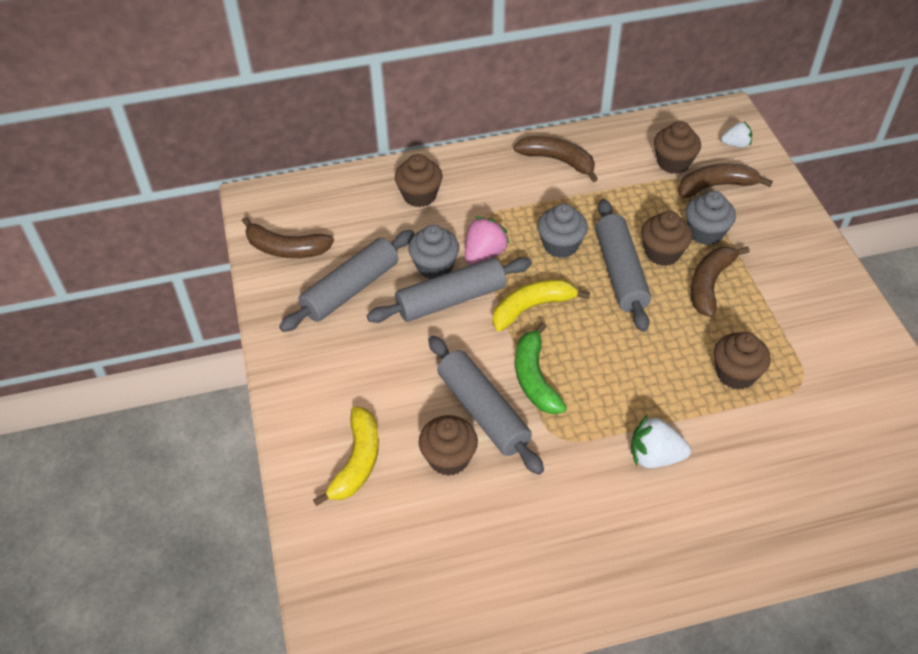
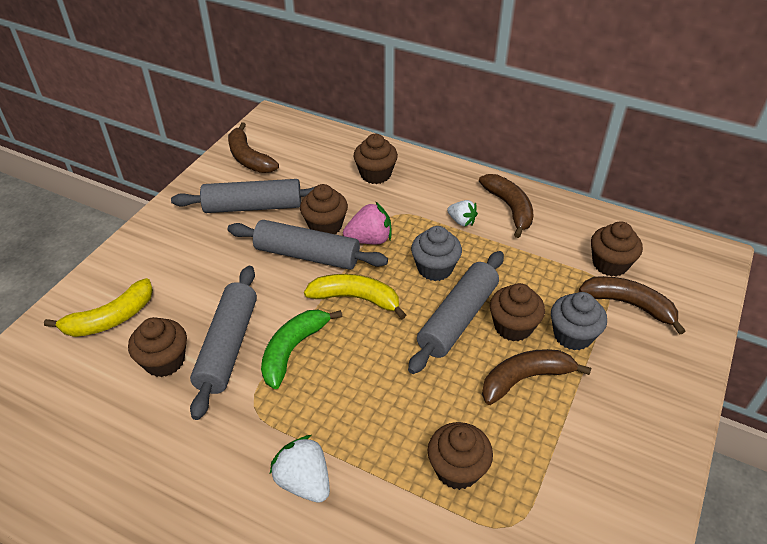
camera: 40 degrees right, 5 degrees down
grey cupcake [408,225,459,279] -> brown cupcake [300,184,348,234]
white strawberry [721,121,752,148] -> white strawberry moved to [447,200,478,226]

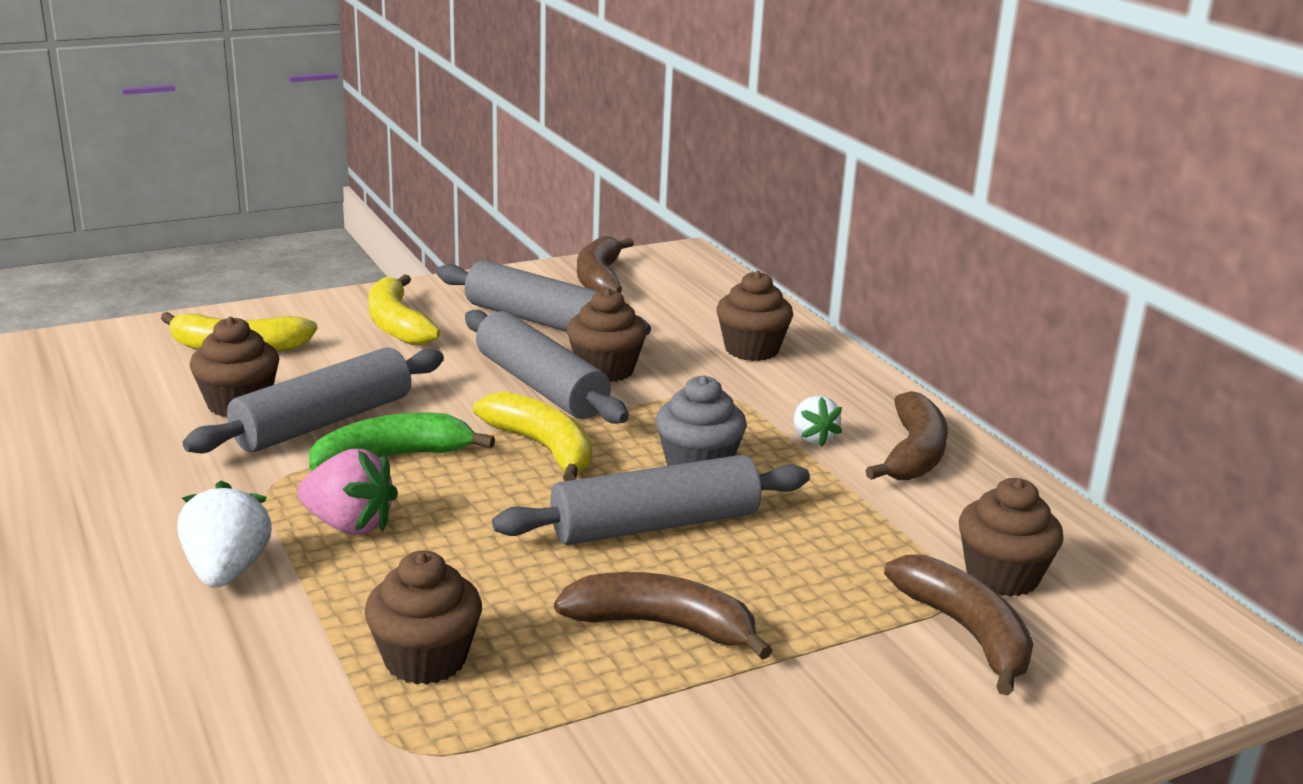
camera: 35 degrees right, 20 degrees down
pink strawberry [343,202,392,244] -> pink strawberry moved to [297,449,398,535]
brown cupcake [490,283,545,342] -> none
grey cupcake [551,292,607,351] -> none
none -> yellow banana [368,274,441,345]

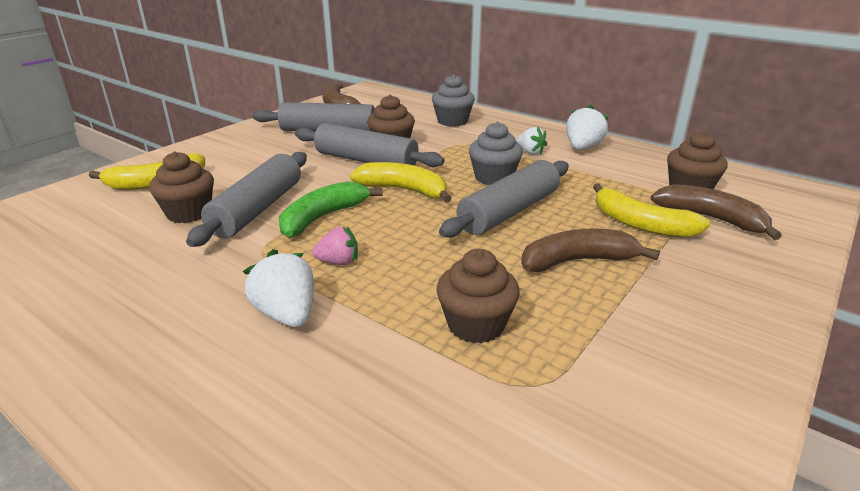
camera: 25 degrees left, 5 degrees up
pink strawberry [297,449,398,535] -> pink strawberry [312,227,358,265], size x0.65
yellow banana [368,274,441,345] -> yellow banana moved to [593,183,711,238]
brown cupcake [717,271,793,361] -> grey cupcake [432,74,475,127]
brown banana [865,391,948,480] -> white strawberry [566,104,609,150]

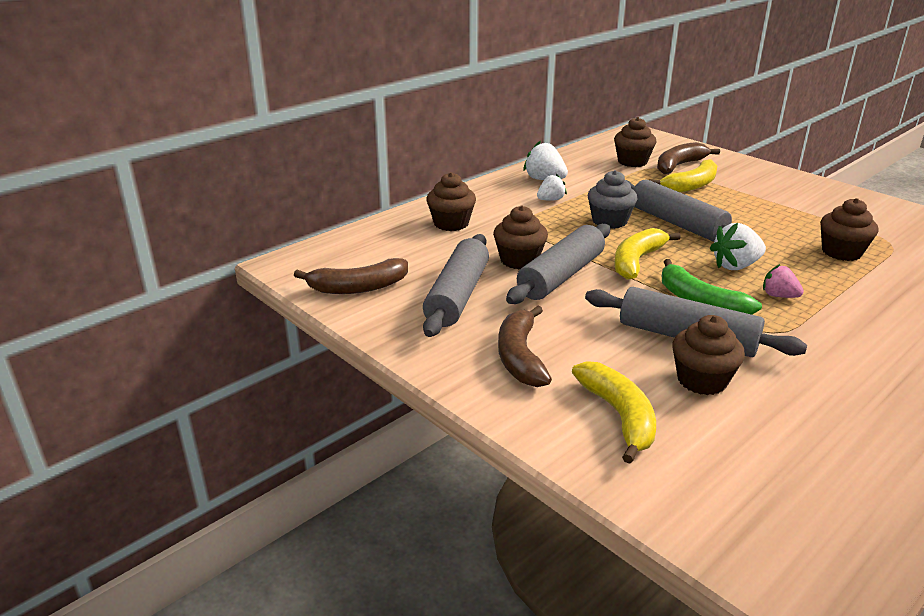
camera: 80 degrees left, 0 degrees up
white strawberry [243,249,314,327] -> white strawberry moved to [710,223,766,270]
pink strawberry [312,227,358,265] -> pink strawberry turned 60 degrees counterclockwise [763,264,804,298]
grey cupcake [432,74,475,127] -> brown cupcake [426,172,476,231]
brown banana [521,229,660,272] -> brown banana moved to [498,306,552,387]

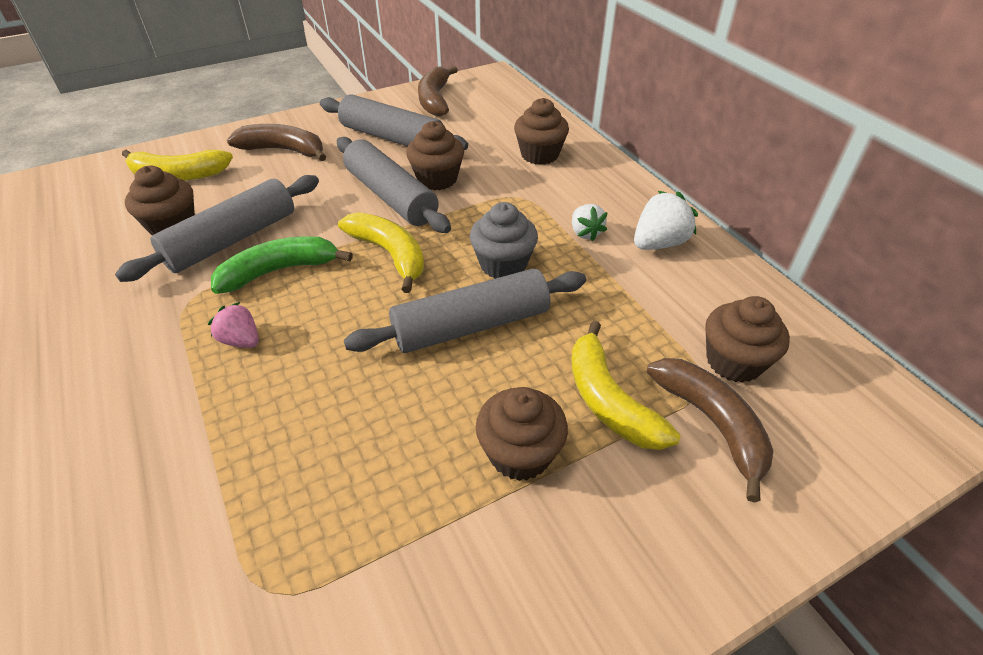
camera: 105 degrees right, 15 degrees up
white strawberry [710,223,766,270] -> none
pink strawberry [763,264,804,298] -> pink strawberry turned 105 degrees counterclockwise [208,302,259,348]
brown cupcake [820,198,878,261] -> brown cupcake moved to [476,387,568,481]

